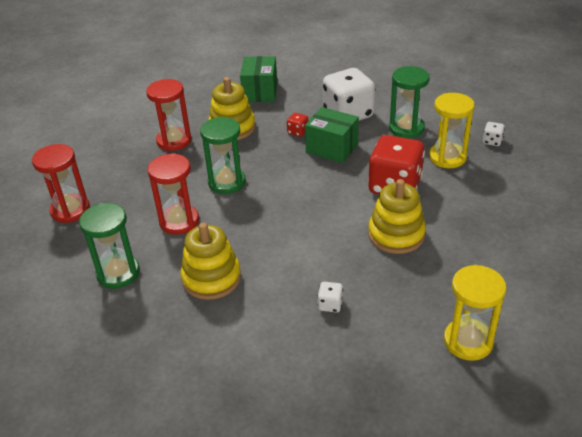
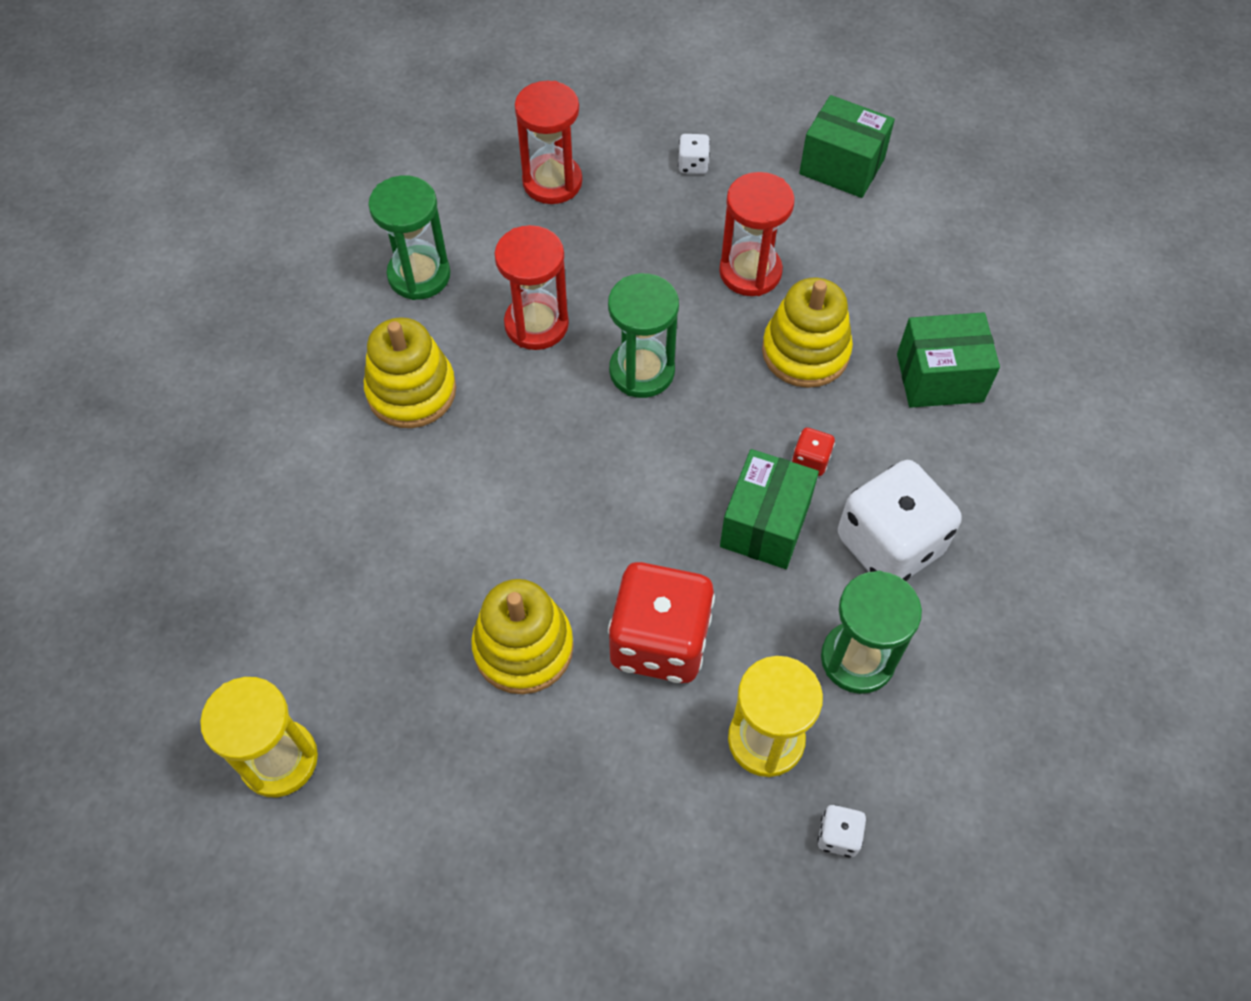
camera: 80 degrees right, 20 degrees up
white dice [317,282,343,313] -> white dice moved to [678,134,710,174]
none -> green box [799,95,895,198]

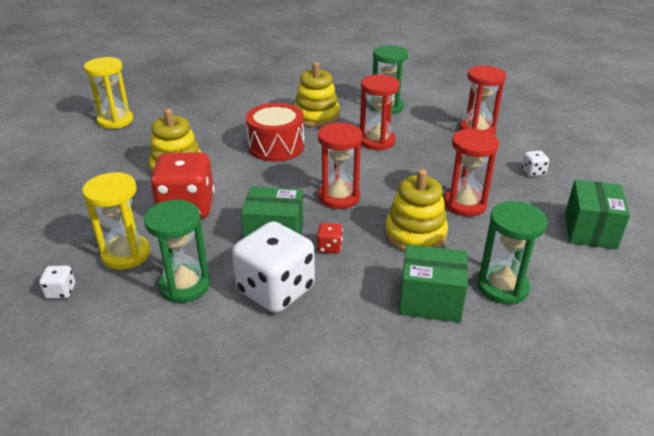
camera: 75 degrees right, 25 degrees down
green hourglass [608,273,679,398] -> green hourglass moved to [477,201,547,304]
green box [897,312,1000,408] -> green box turned 60 degrees counterclockwise [399,244,468,322]
none -> red drum [245,103,304,161]
none -> red hourglass [318,122,363,209]

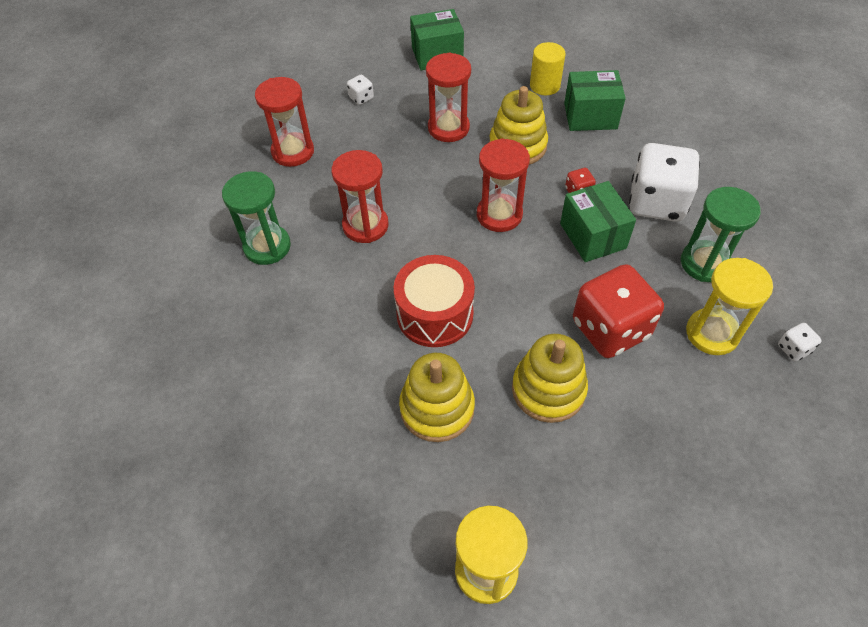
camera: 115 degrees left, 20 degrees up
yellow stacking toy [294,62,340,127] -> yellow stacking toy moved to [399,353,475,442]
green box [399,244,468,322] -> green box turned 75 degrees counterclockwise [564,70,626,131]
green hourglass [477,201,547,304] -> yellow cylinder [530,42,566,95]

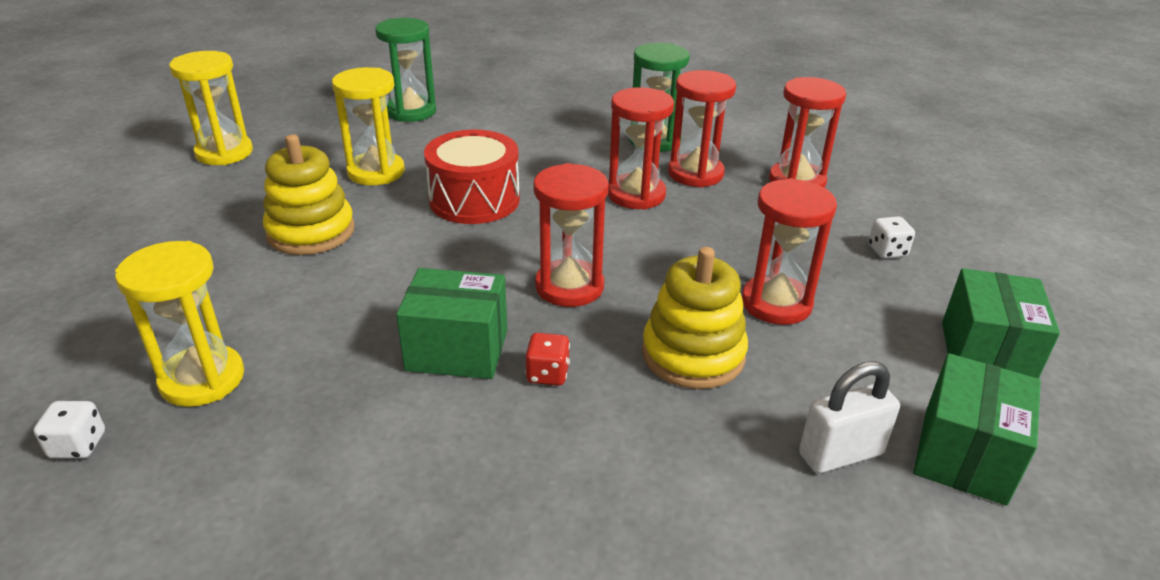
camera: 115 degrees right, 20 degrees down
yellow stacking toy [399,353,475,442] -> yellow hourglass [332,67,405,186]
yellow cylinder [530,42,566,95] -> white padlock [799,361,900,474]
green box [564,70,626,131] -> green box moved to [913,353,1041,506]
red dice [573,264,664,358] -> none
white dice [629,143,700,222] -> none
green hourglass [681,187,761,282] -> green hourglass moved to [375,18,436,122]
none -> red hourglass [668,70,736,187]

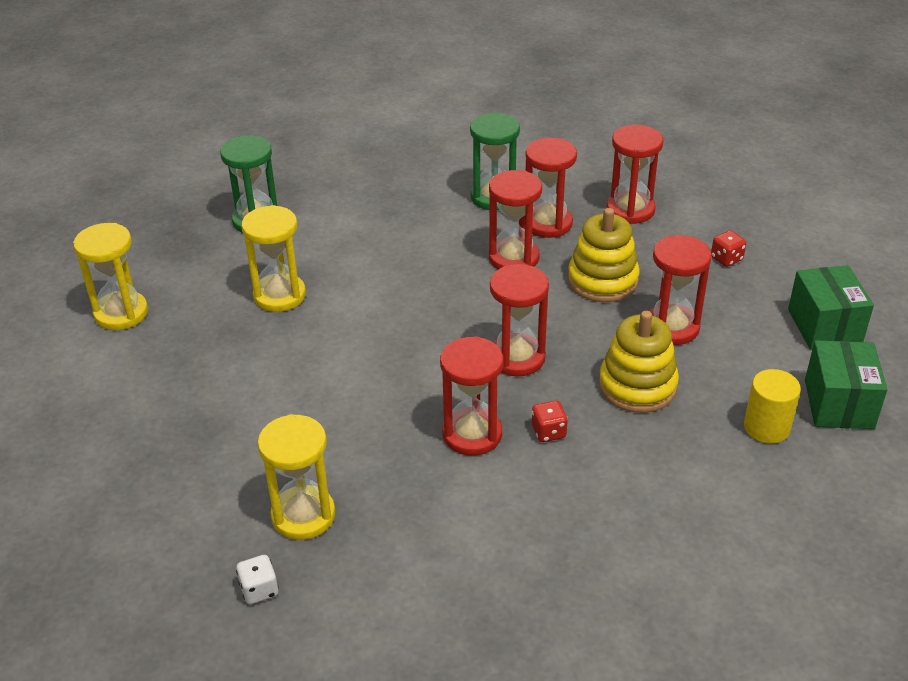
camera: 20 degrees left, 5 degrees up
yellow stacking toy [263,134,355,255] -> yellow stacking toy moved to [568,208,640,302]
green box [396,268,507,379] -> red hourglass [440,336,503,456]
red drum [424,130,520,224] -> none
white padlock [799,361,900,474] -> yellow cylinder [744,369,801,444]
white dice [869,216,915,259] -> red dice [711,230,746,267]

